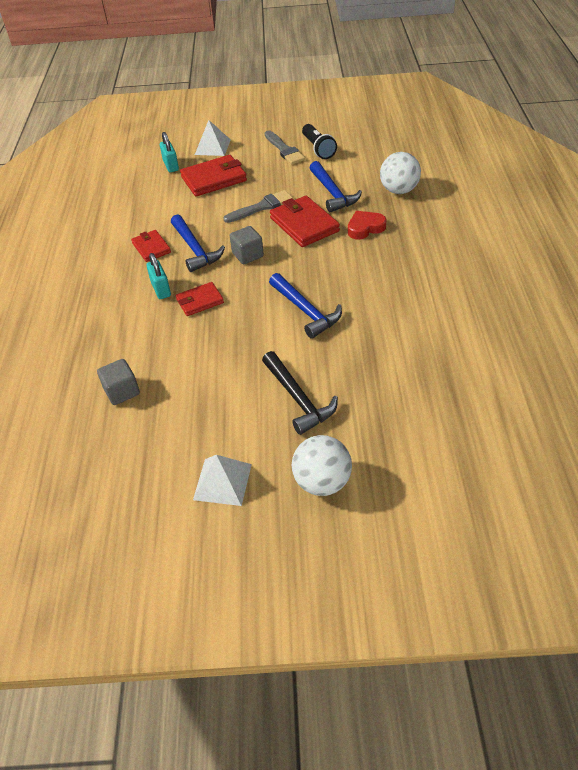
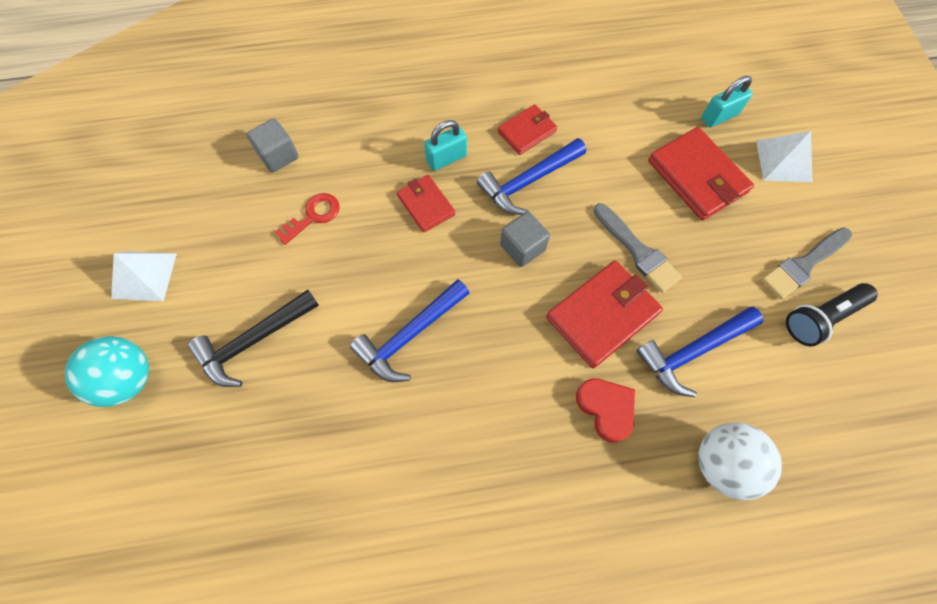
camera: 80 degrees right, 20 degrees up
white ball [292,435,352,496] -> turquoise ball [65,336,149,407]
none -> red key [274,193,340,245]

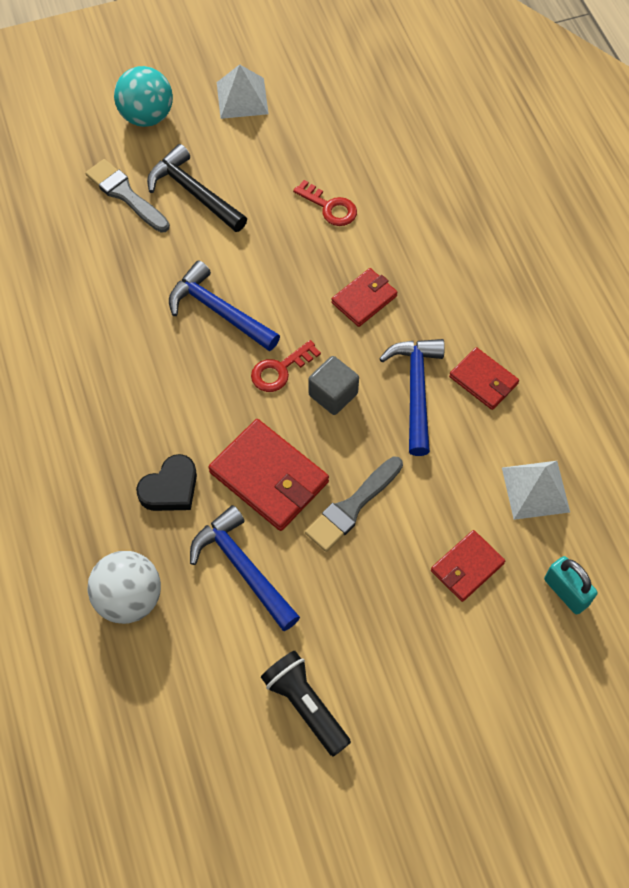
camera: 80 degrees right, 5 degrees down
grey cube [247,118,299,172] -> none
turquoise padlock [424,120,467,171] -> none
blue hammer [477,138,586,215] -> blue hammer turned 45 degrees clockwise [379,339,445,456]
red heart [576,378,635,443] -> black heart [136,454,197,511]
red wallet [648,127,754,220] -> red wallet [431,530,505,602], size x0.60
white pyramid [756,131,813,182] -> white pyramid moved to [502,461,570,520]
grey brush [762,227,852,300] -> grey brush moved to [85,159,170,232]
none -> red key [251,340,321,392]

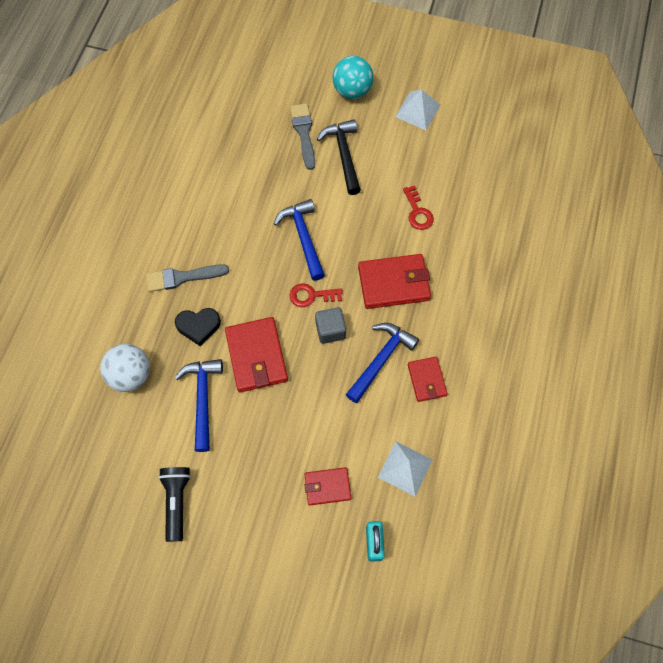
camera: 35 degrees right, 5 degrees up
grey brush [305,456,403,552] -> grey brush moved to [146,264,229,292]
red wallet [331,268,398,327] -> red wallet [358,254,431,309], size x1.67

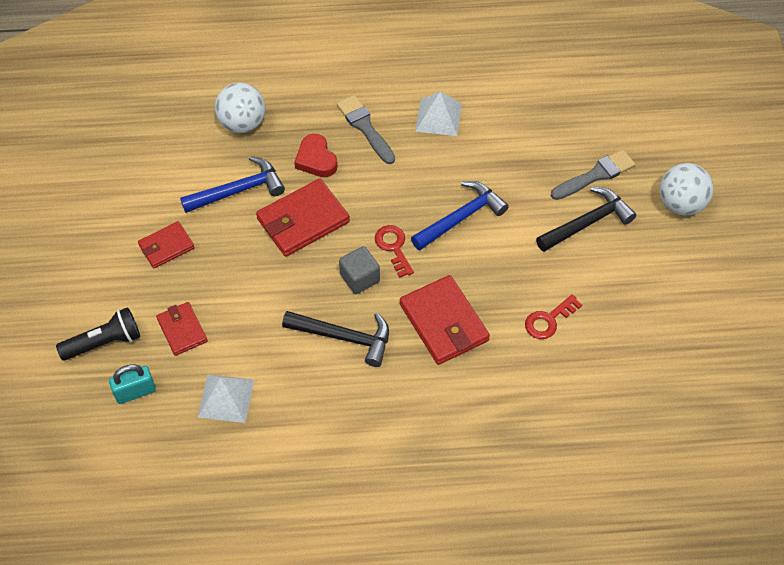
camera: 70 degrees right, 10 degrees down
black flashlight [158,467,191,542] -> black flashlight moved to [56,307,140,360]
black heart [175,308,221,346] -> red heart [294,134,338,177]
turquoise ball [332,56,374,99] -> white ball [660,163,713,215]
blue hammer [346,323,419,403] -> black hammer [282,311,389,367]
white pyramid [395,89,441,130] -> white pyramid moved to [415,91,462,136]
red wallet [408,357,447,402] -> red wallet moved to [138,221,195,268]

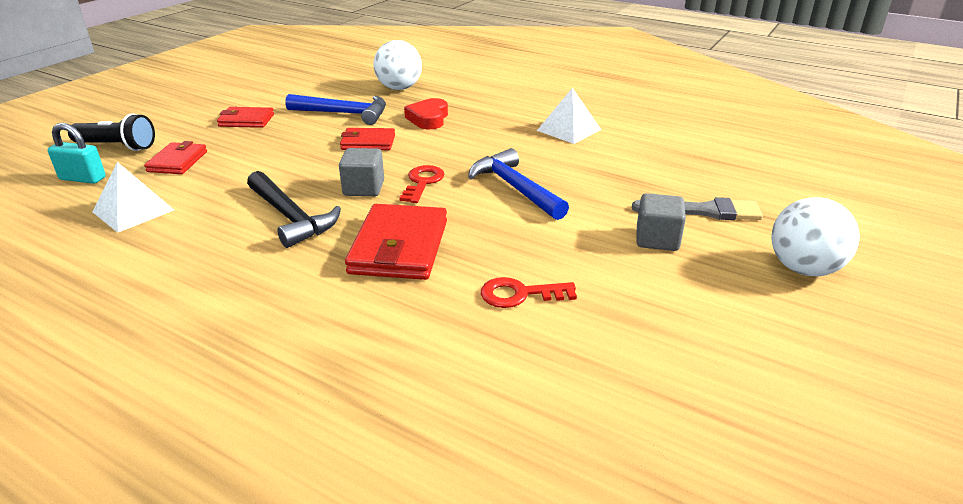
camera: 35 degrees right, 25 degrees down
red wallet [256,179,350,257] -> red wallet [340,128,395,150], size x0.60
grey brush [337,95,395,164] -> none
blue hammer [411,181,509,250] -> blue hammer turned 120 degrees counterclockwise [468,148,569,220]
black hammer [536,187,636,252] -> grey cube [636,193,686,251]

